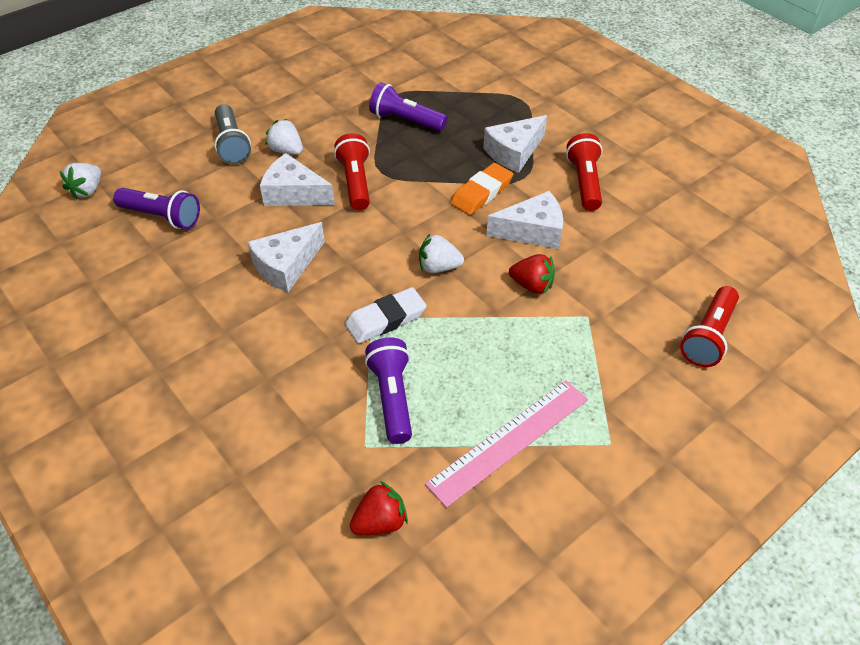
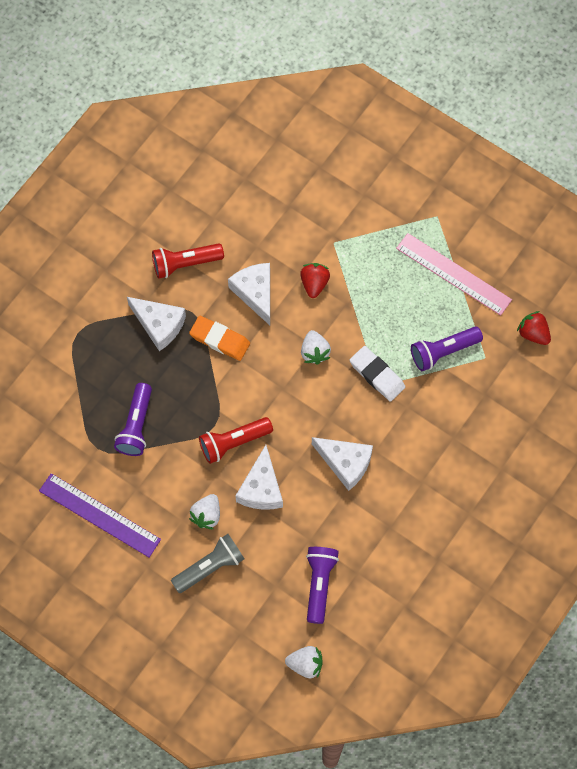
camera: 105 degrees left, 20 degrees up
red flashlight [680,286,739,367] -> none
none -> purple ruler [39,473,161,557]

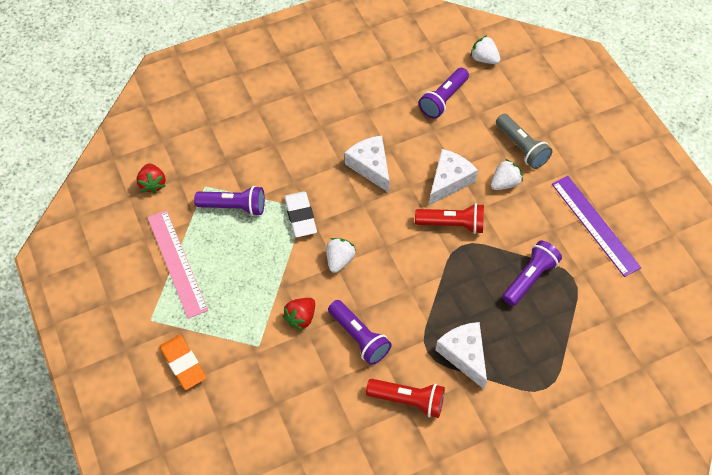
camera: 150 degrees left, 10 degrees down
grey flashlight [171,534,244,593] -> grey flashlight turned 120 degrees counterclockwise [496,114,552,169]
orange eraser [189,316,250,361] -> orange eraser moved to [159,335,206,390]
white cheese [228,263,270,325] -> purple flashlight [328,300,392,365]

